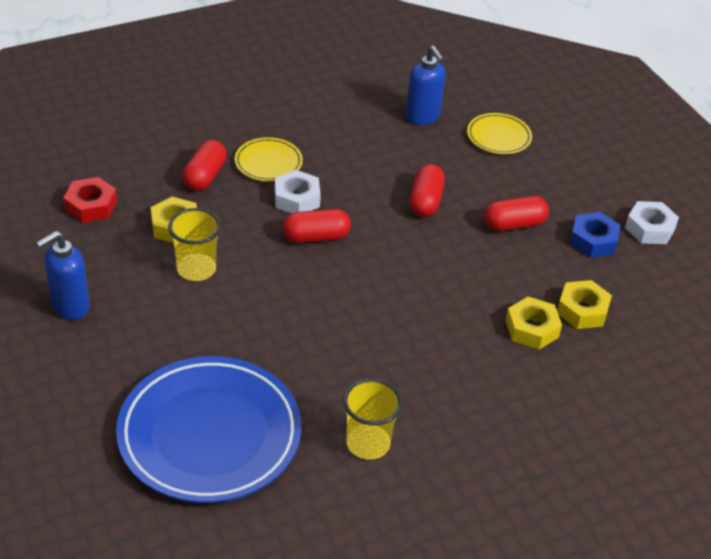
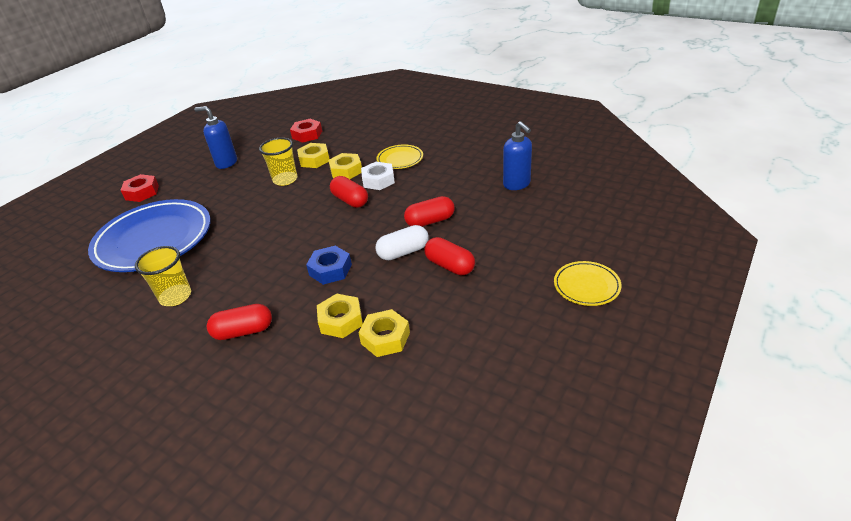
camera: 65 degrees right, 5 degrees down
red capsule [183,140,227,191] -> red capsule moved to [207,304,272,340]
blue soap dispenser [406,46,446,125] -> blue soap dispenser turned 60 degrees counterclockwise [503,121,532,190]
yellow plate [467,113,532,154] -> yellow plate moved to [554,261,622,306]
blue nut [570,212,620,258] -> blue nut moved to [306,246,352,285]
white nut [625,201,679,244] -> none
none -> red nut [120,174,159,202]
none -> yellow nut [328,153,362,179]
none -> white capsule [375,225,429,260]

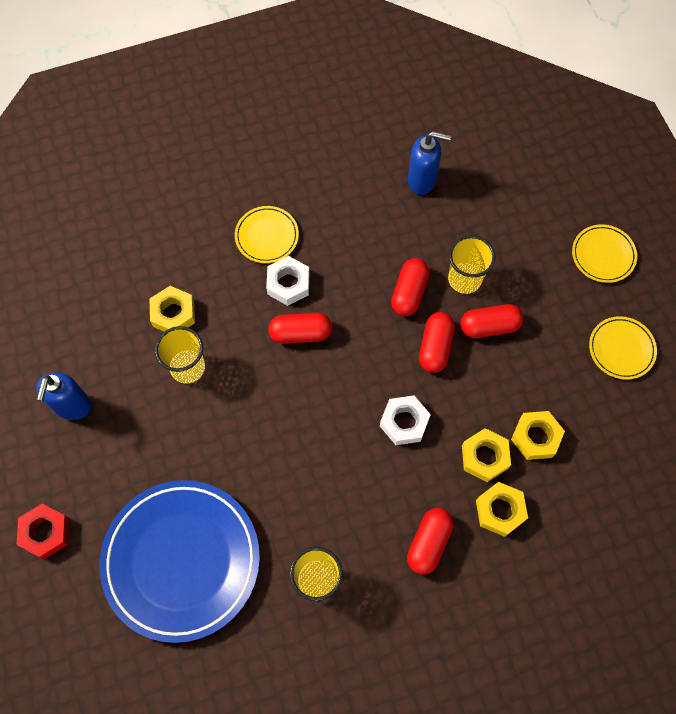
camera: 55 degrees left, 30 degrees up
blue soap dispenser [194,106,237,169] -> blue soap dispenser turned 45 degrees counterclockwise [36,372,92,420]
red nut [290,119,322,143] -> none
blue nut [306,246,352,285] -> white nut [380,395,431,445]
yellow nut [328,153,362,179] -> yellow nut moved to [476,482,528,537]
white capsule [375,225,429,260] -> red capsule [419,312,455,373]
none -> yellow cup [448,235,495,294]
none -> yellow plate [589,316,657,380]

